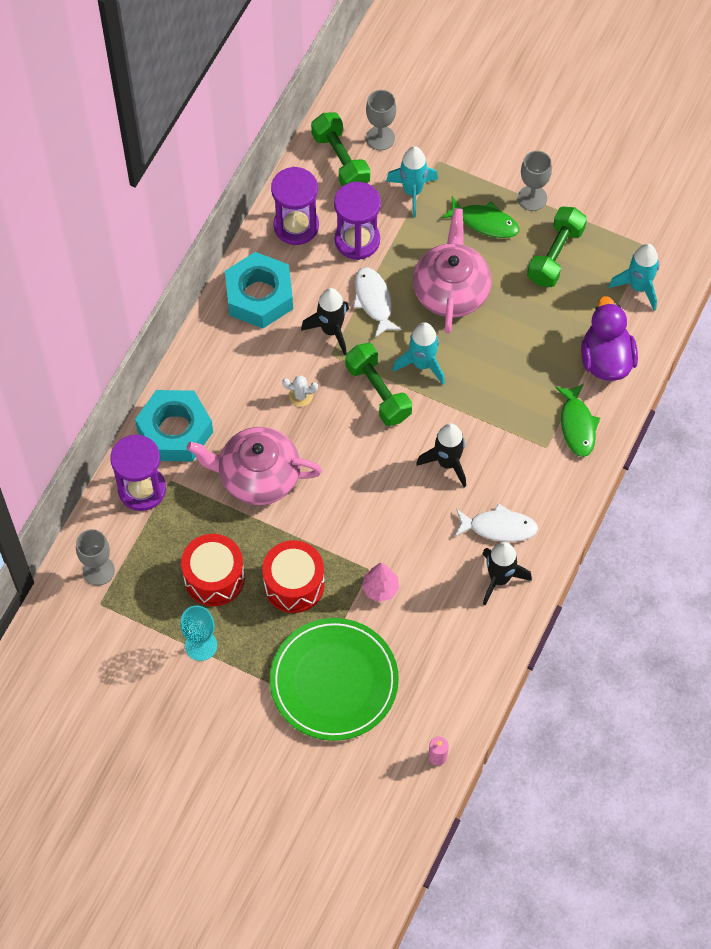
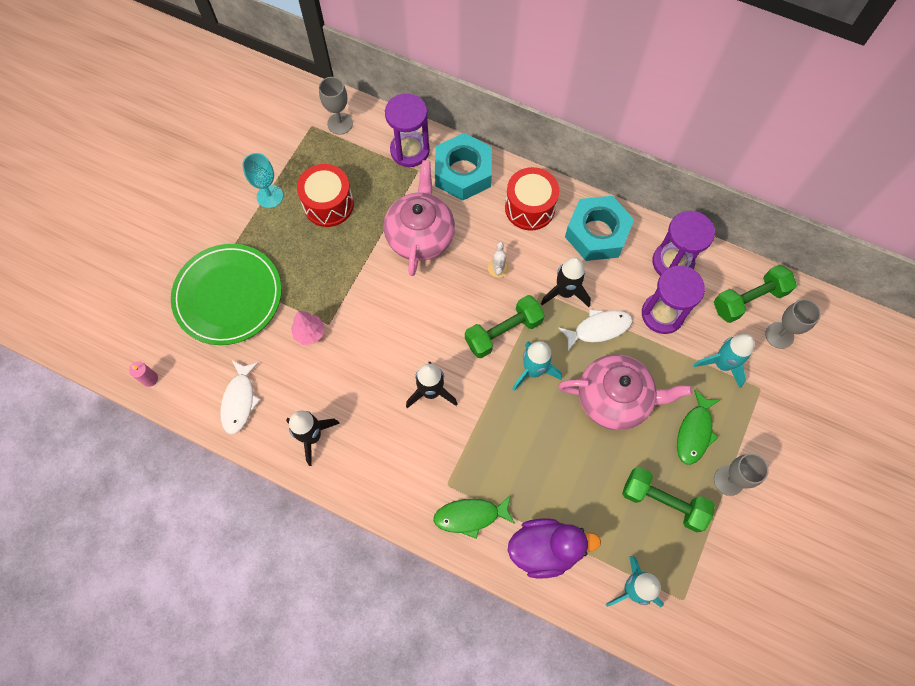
camera: 90 degrees right, 5 degrees up
red drum [262,540,325,613] -> red drum moved to [505,167,559,230]
white fish [454,504,538,542] -> white fish moved to [220,360,261,434]

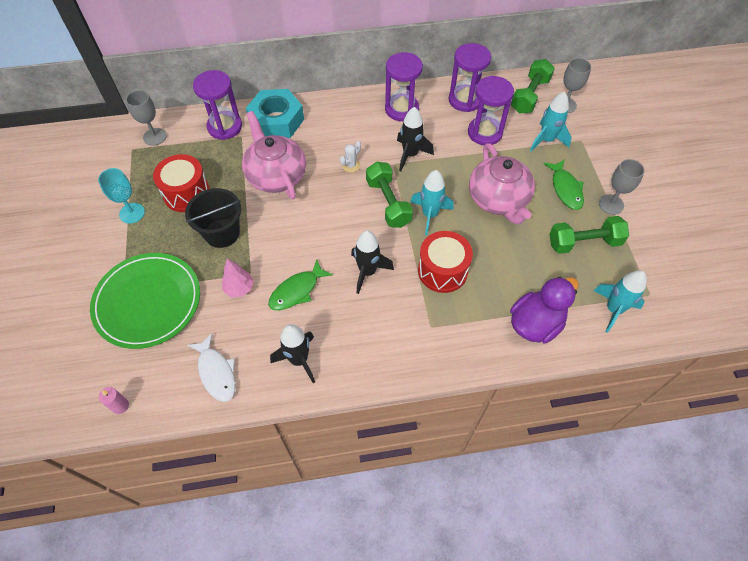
camera: 35 degrees left, 10 degrees down
green fish [433,495,515,539] -> green fish moved to [268,259,333,310]
green dumbbell [465,295,545,358] -> green dumbbell turned 45 degrees counterclockwise [366,162,413,228]
white cactus [488,242,509,278] -> white cactus turned 75 degrees clockwise [340,141,361,172]
red drum [505,167,559,230] -> red drum moved to [418,231,473,293]
white fish [558,309,632,351] -> none
pink teapot [558,354,693,430] -> pink teapot turned 105 degrees clockwise [469,143,535,225]
turquoise nut [565,196,634,261] -> purple hourglass [385,52,423,121]
none -> black bucket [185,188,241,248]

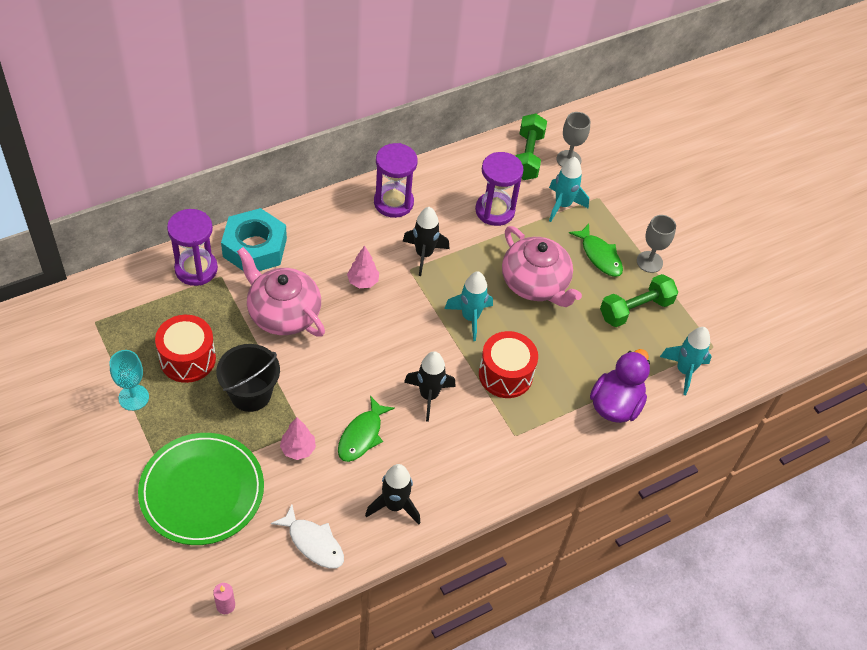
camera: 25 degrees left, 5 degrees down
grey goblet [126,90,166,146] -> none
white cactus [340,141,361,172] -> pink tree [347,245,379,288]
green dumbbell [366,162,413,228] -> none
purple hourglass [449,43,491,112] -> none

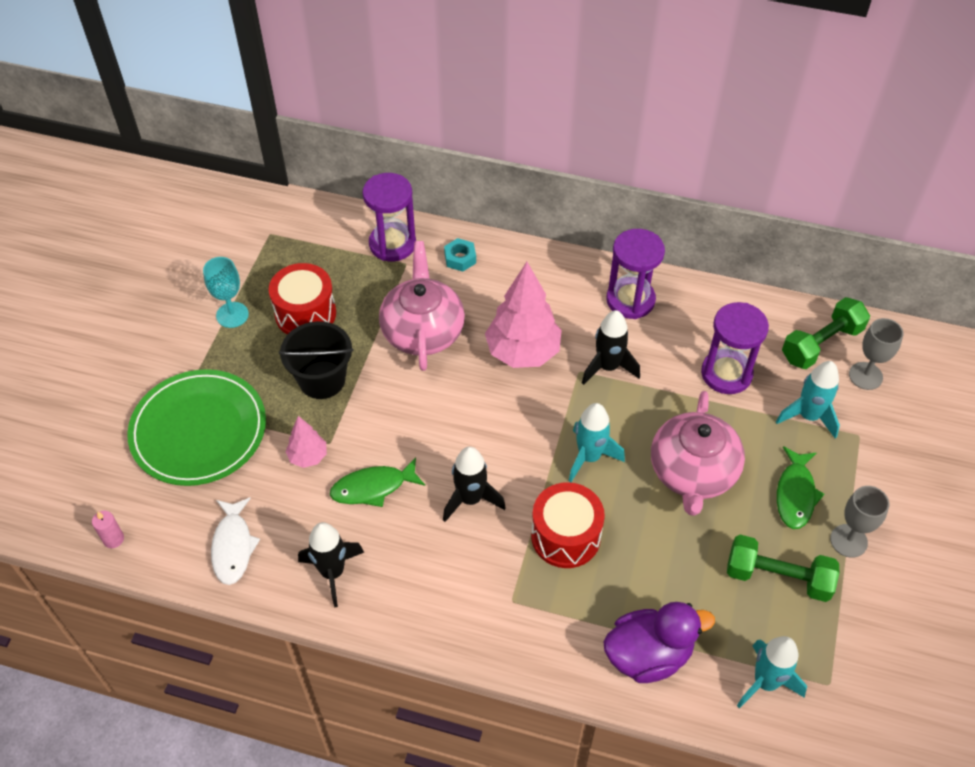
camera: 50 degrees right, 0 degrees up
turquoise nut [221,208,287,271] -> turquoise nut [444,238,476,272], size x0.45
pink tree [347,245,379,288] -> pink tree [485,262,562,368], size x1.97

